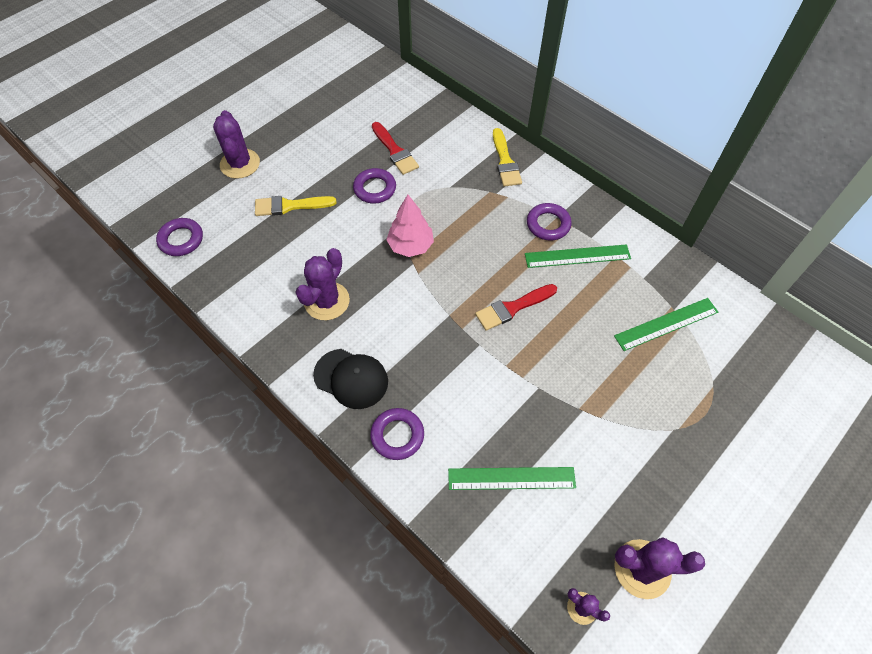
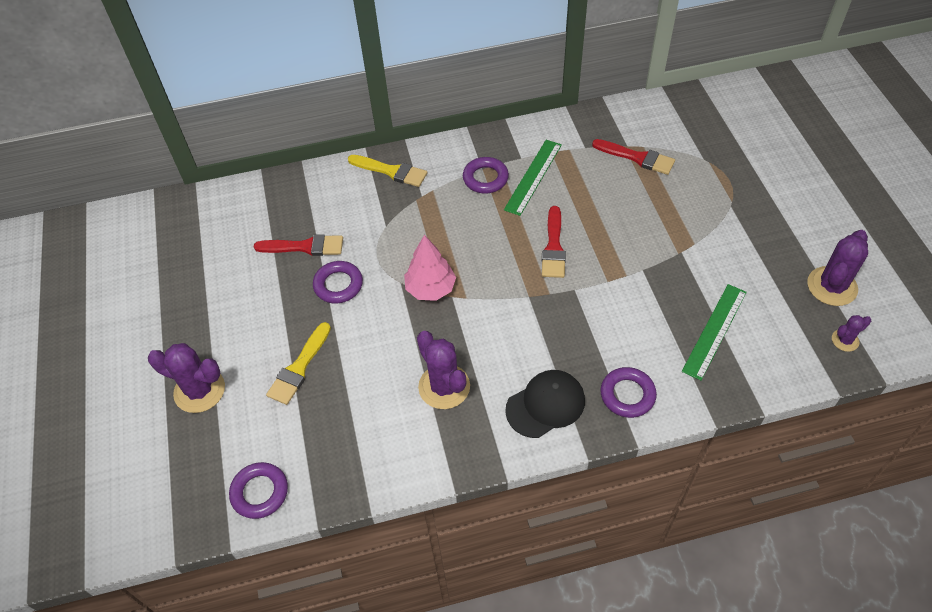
camera: 55 degrees left, 5 degrees down
green ruler [614,298,718,351] -> red brush [592,139,675,175]

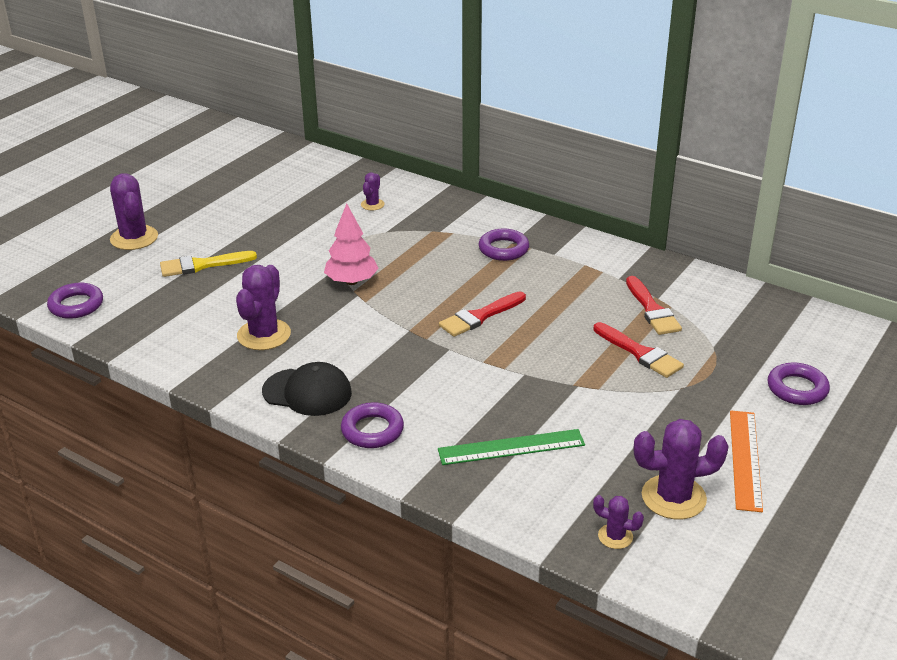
camera: 45 degrees right, 20 degrees down
red brush [254,234,343,256] -> red brush moved to [593,322,684,378]
purple ring [313,261,363,304] -> purple ring moved to [768,362,830,405]
yellow brush [348,155,427,187] -> none
green ruler [504,140,562,216] -> none
none -> purple cactus [361,172,384,211]
none -> orange ruler [730,411,763,512]

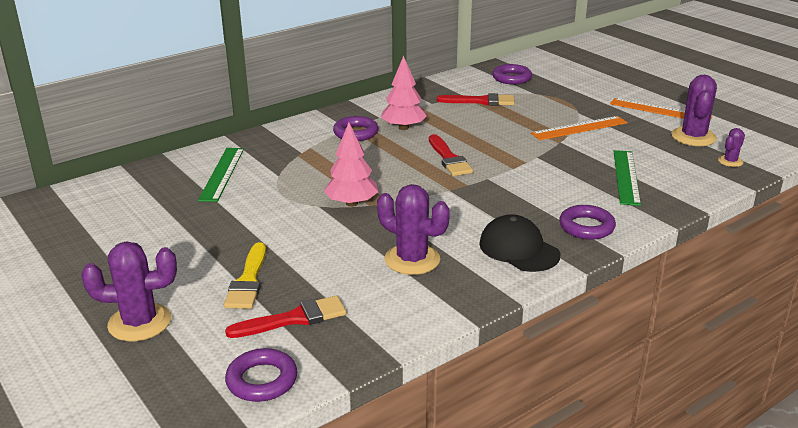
camera: 70 degrees left, 5 degrees down
black cap [262,362,352,416] -> black cap turned 75 degrees counterclockwise [479,214,561,272]
purple cactus [361,172,384,211] -> green ruler [198,148,244,202]
red brush [593,322,684,378] -> red brush moved to [225,296,346,338]
purple ring [768,362,830,405] -> purple ring moved to [492,64,532,84]
none -> pink tree [381,56,427,130]
none -> orange ruler [531,116,628,140]

